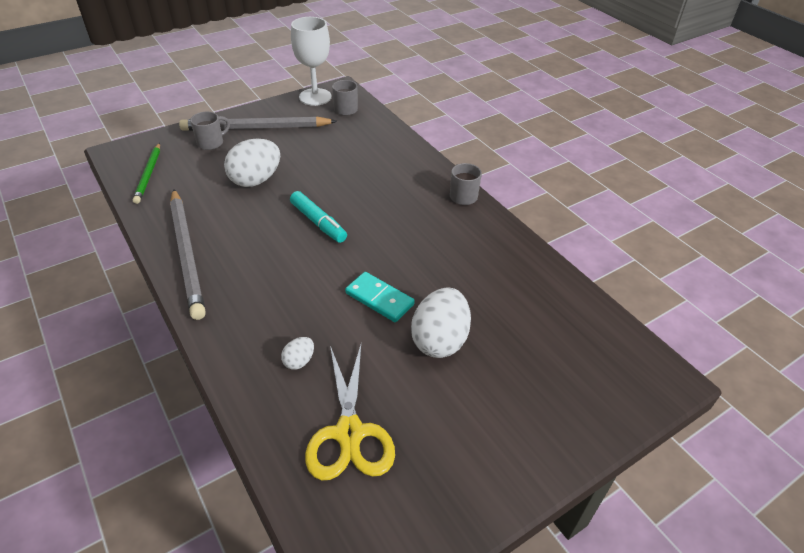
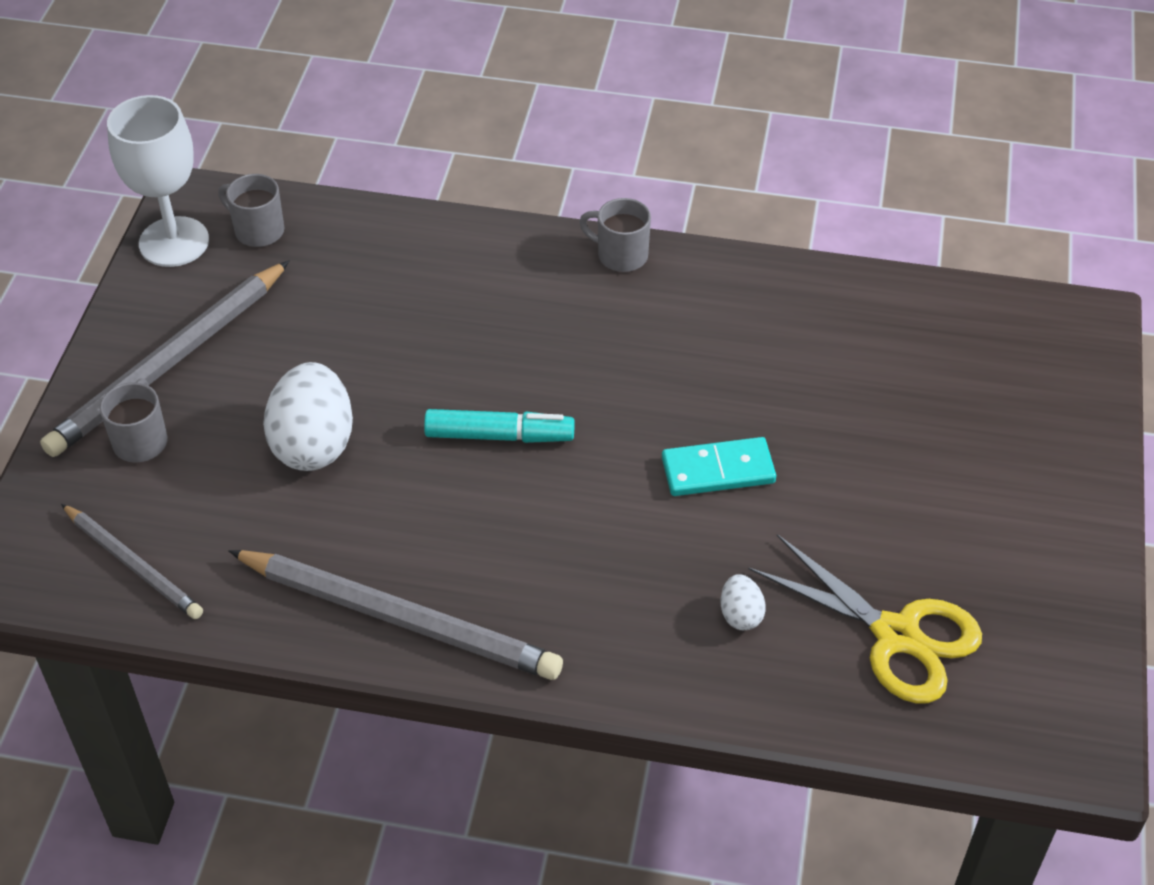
camera: 45 degrees left, 5 degrees up
green pencil [133,143,160,204] -> grey pencil [61,504,203,619]
white egg [411,288,471,358] -> none

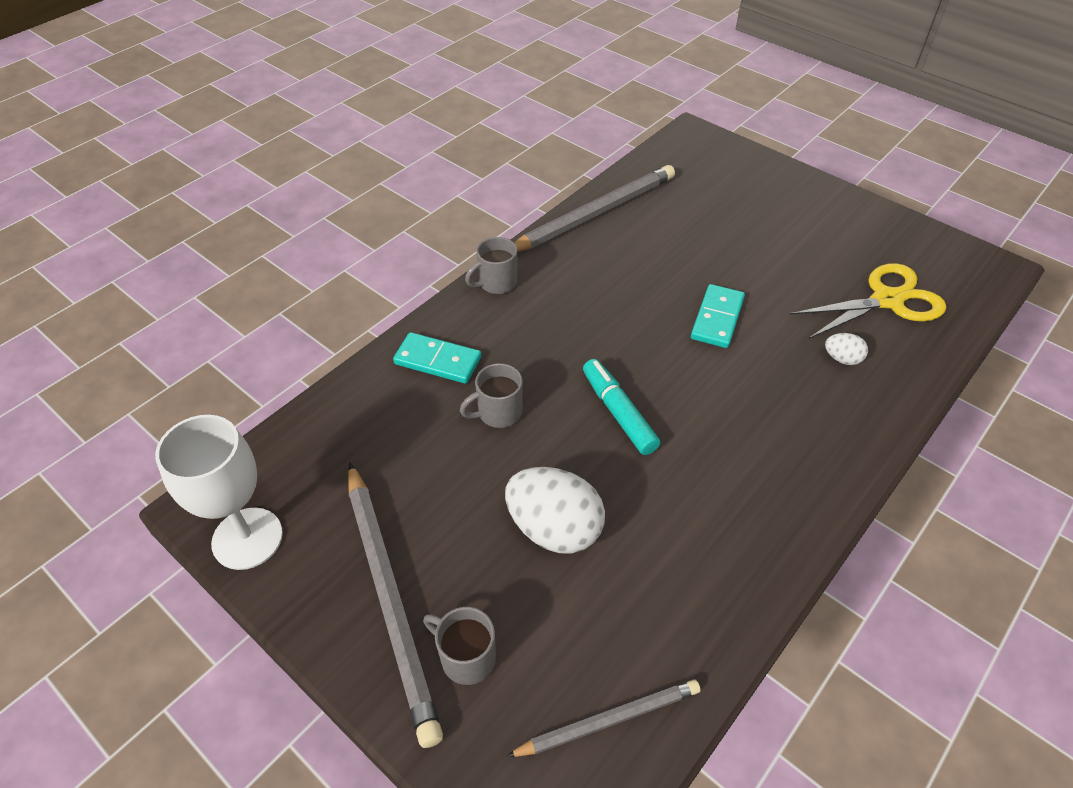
camera: 60 degrees left, 0 degrees up
grey mug [218,174,284,247] -> grey mug moved to [460,363,523,428]
grey pencil [228,550,563,680] -> grey pencil moved to [514,165,675,252]
turquoise marker [424,409,575,443] -> turquoise marker turned 60 degrees counterclockwise [583,359,660,455]
none -> turquoise domino [393,332,481,384]

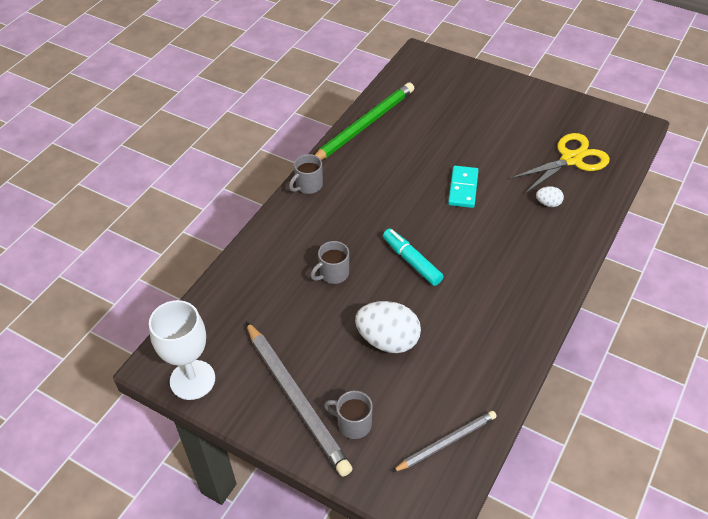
camera: 10 degrees left, 0 degrees up
turquoise domino [393,332,481,384] -> none
grey pencil [514,165,675,252] -> green pencil [315,82,414,160]

